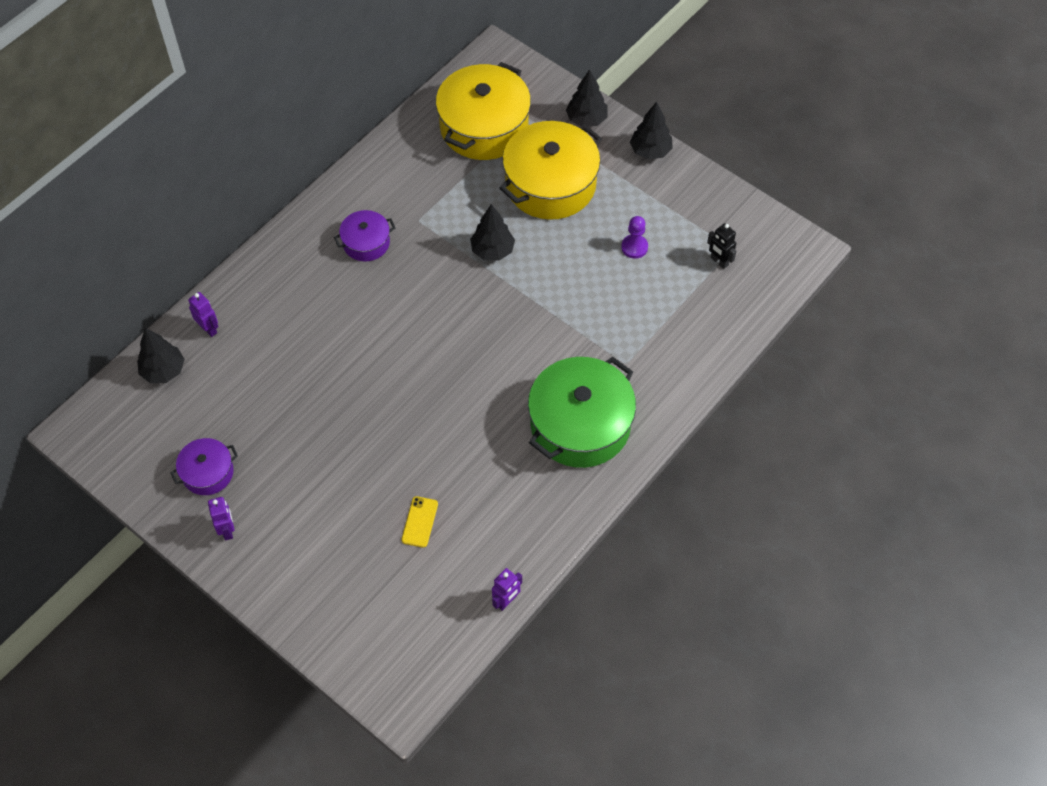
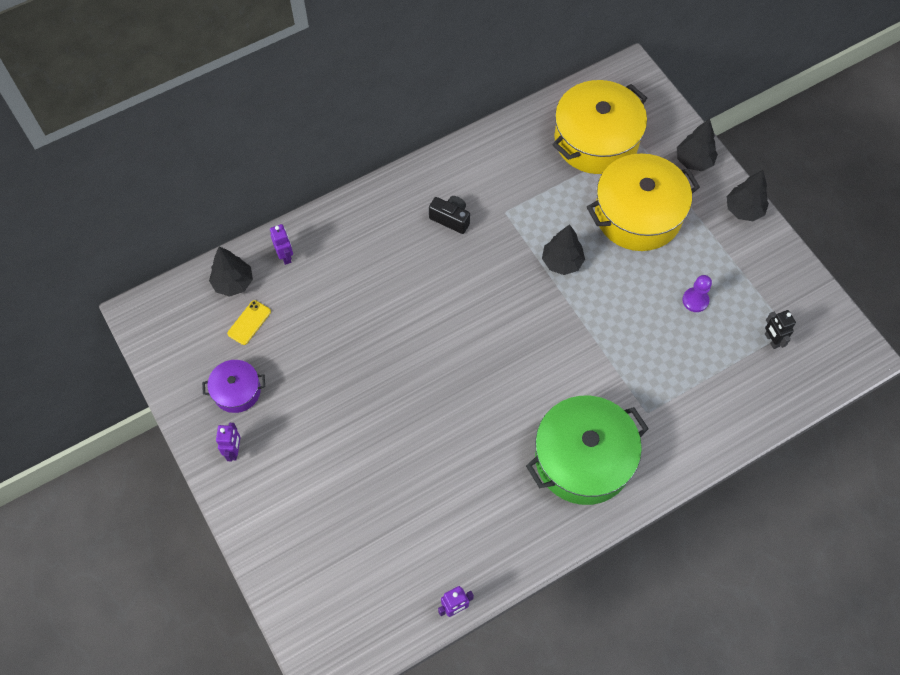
camera: 20 degrees right, 5 degrees up
purple pot [334,210,395,262] -> black camera [429,196,470,234]
yellow phone [401,496,438,548] -> yellow phone moved to [227,300,271,345]

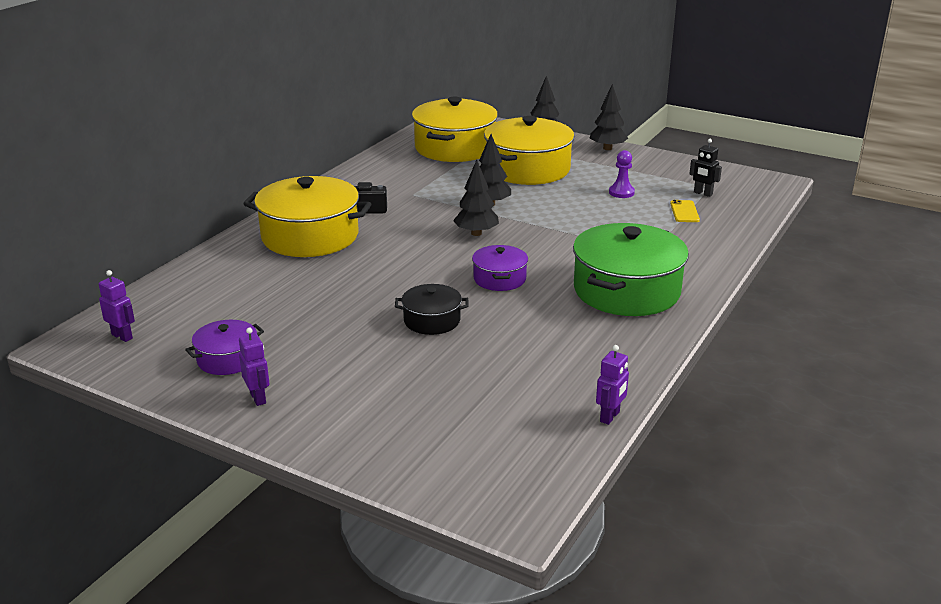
camera: 30 degrees left, 35 degrees down
black tree [209,246,253,297] -> black tree moved to [453,160,499,236]
yellow phone [227,300,271,345] -> yellow phone moved to [670,200,700,222]
purple robot [270,224,293,265] -> purple robot moved to [99,270,135,342]
none -> yellow pot [243,176,371,257]
none -> black pot [395,284,468,335]
none -> purple pot [472,245,528,291]

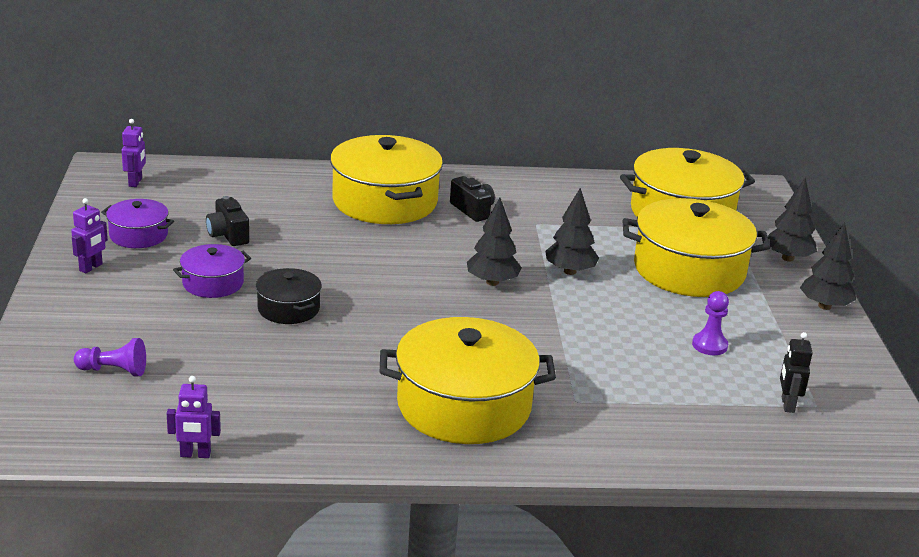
camera: 55 degrees right, 0 degrees up
purple pot [472,245,528,291] -> purple pot moved to [173,244,251,298]
green pot [573,223,689,316] -> yellow pot [380,317,556,444]
yellow phone [670,200,700,222] -> none
none -> purple pawn [74,338,146,376]
none -> black camera [206,196,249,246]

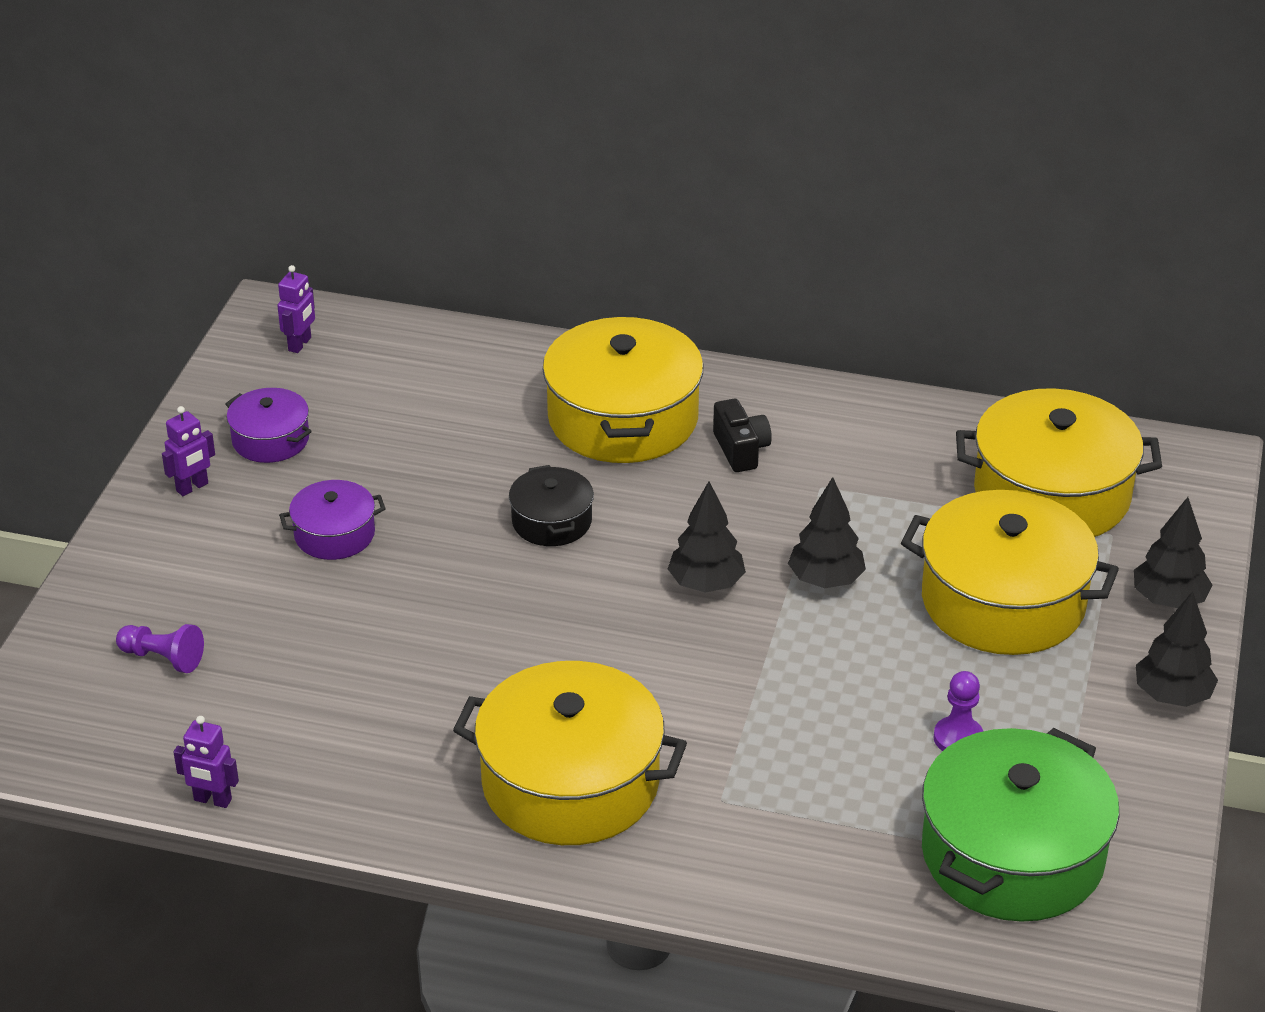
camera: 20 degrees right, 10 degrees up
black camera [206,196,249,246] -> none
black pot [256,268,322,324] -> black pot moved to [509,465,594,546]
black robot [780,332,813,413] -> green pot [922,728,1119,922]

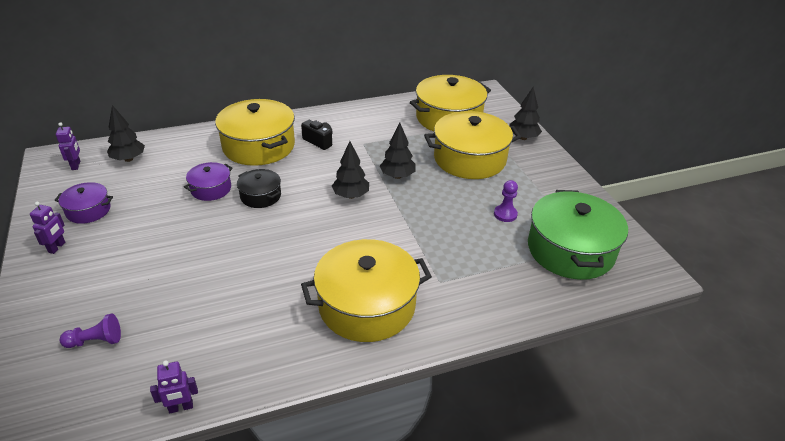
camera: 35 degrees left, 0 degrees up
purple pot [279,480,386,560] -> purple pot moved to [184,162,233,201]
black tree [1136,591,1218,707] -> black tree moved to [107,105,145,162]

